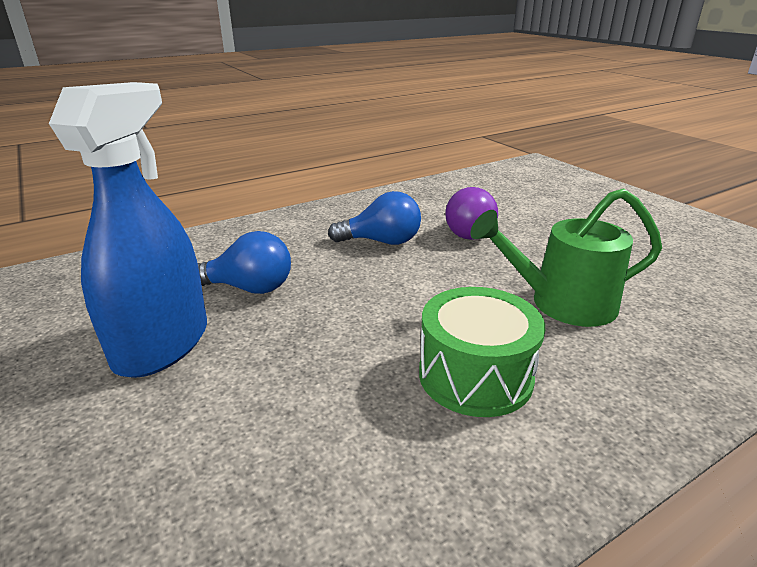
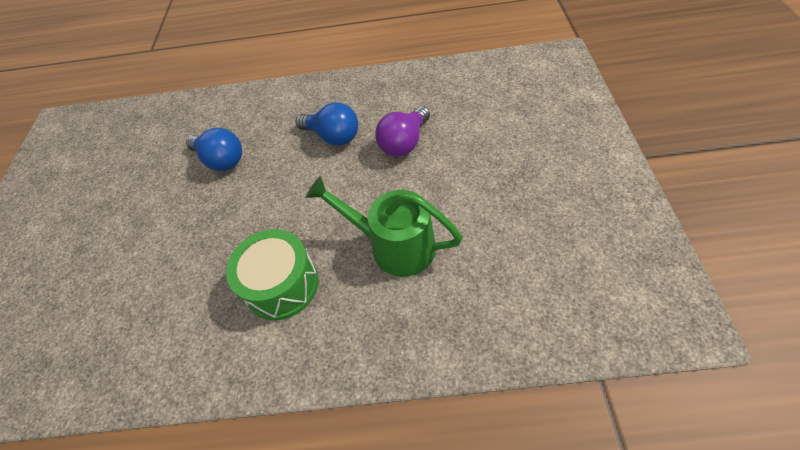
camera: 35 degrees right, 25 degrees up
blue spray bottle [49,82,207,378] -> none

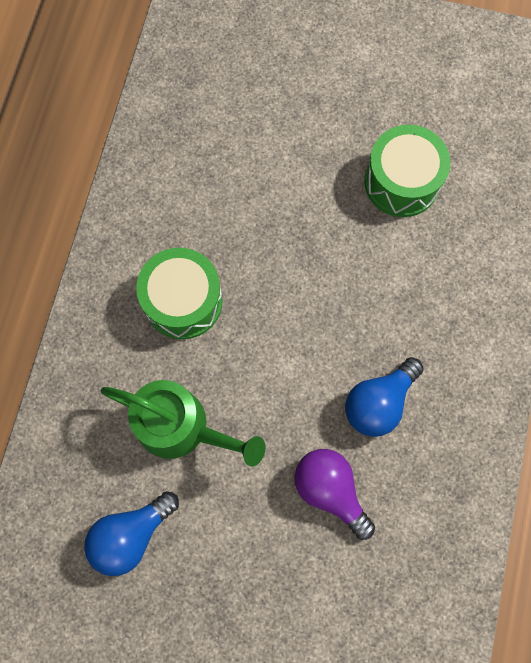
camera: 100 degrees right, 20 degrees up
blue light bulb [186,128,242,171] -> blue light bulb moved to [84,491,179,576]
green watering can [306,176,463,277] -> green watering can turned 75 degrees clockwise [101,380,266,467]
none -> green drum [364,125,450,217]

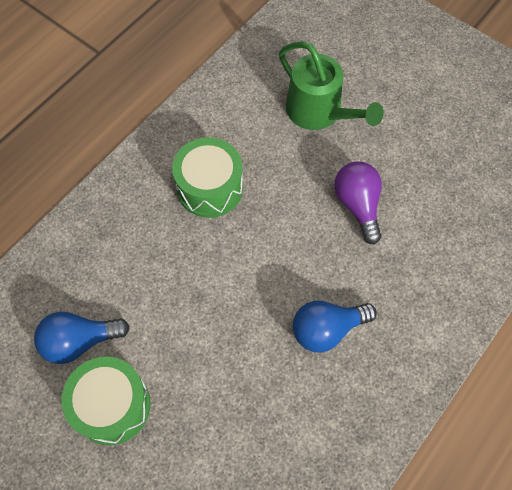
camera: 25 degrees right, 10 degrees down
green watering can [101,380,266,467] -> green watering can moved to [279,41,384,130]
purple light bulb [294,449,375,540] -> purple light bulb moved to [334,162,382,245]
green drum [364,125,450,217] -> green drum moved to [61,357,150,445]

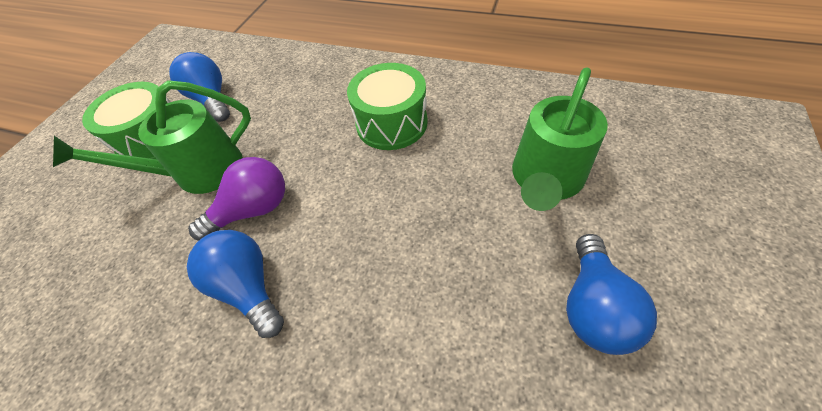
camera: 75 degrees right, 10 degrees down
purple light bulb [334,162,382,245] -> purple light bulb moved to [188,157,285,241]
none -> green watering can [53,80,251,194]
none -> blue light bulb [566,234,657,355]

